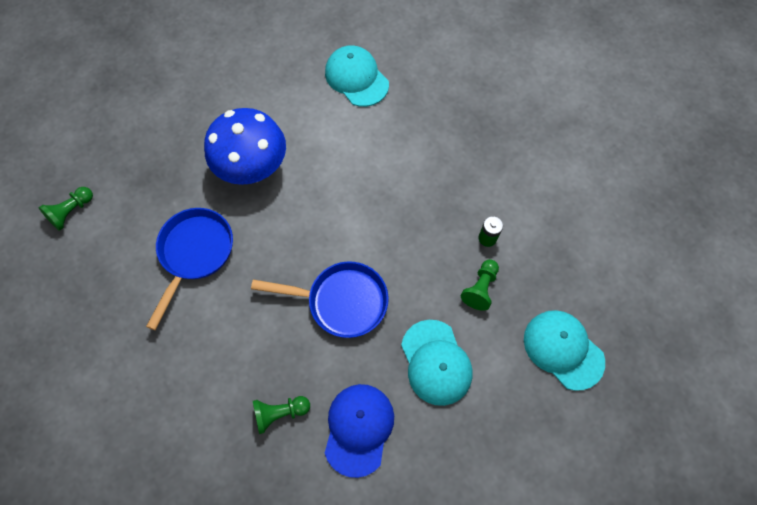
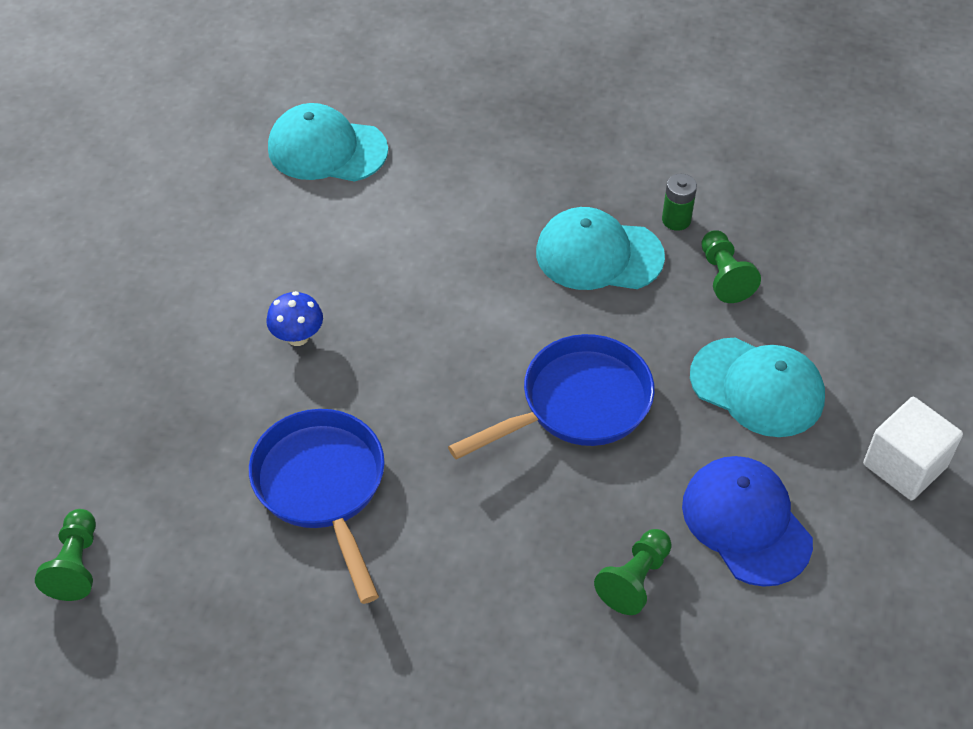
camera: 40 degrees left, 15 degrees down
blue mushroom [204,108,286,185] -> blue mushroom [266,291,323,346], size x0.42
turquoise cap [524,310,605,391] -> turquoise cap moved to [536,207,665,290]
none -> white cube [863,397,963,500]

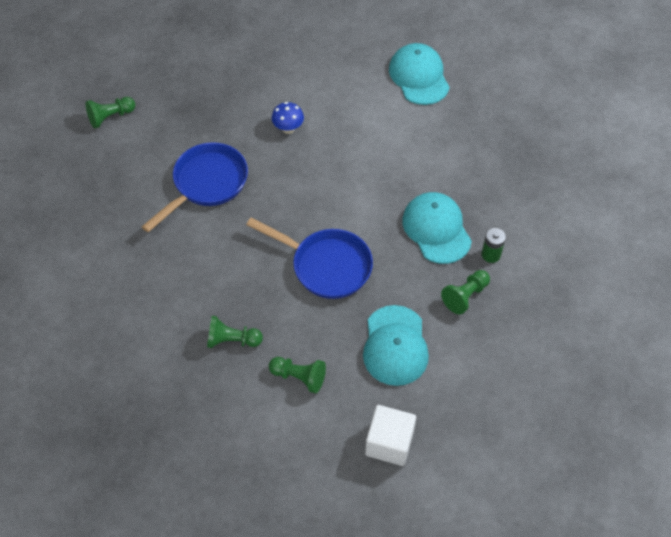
camera: 60 degrees right, 5 degrees up
blue cap [682,456,813,587] -> green pawn [269,357,326,393]

